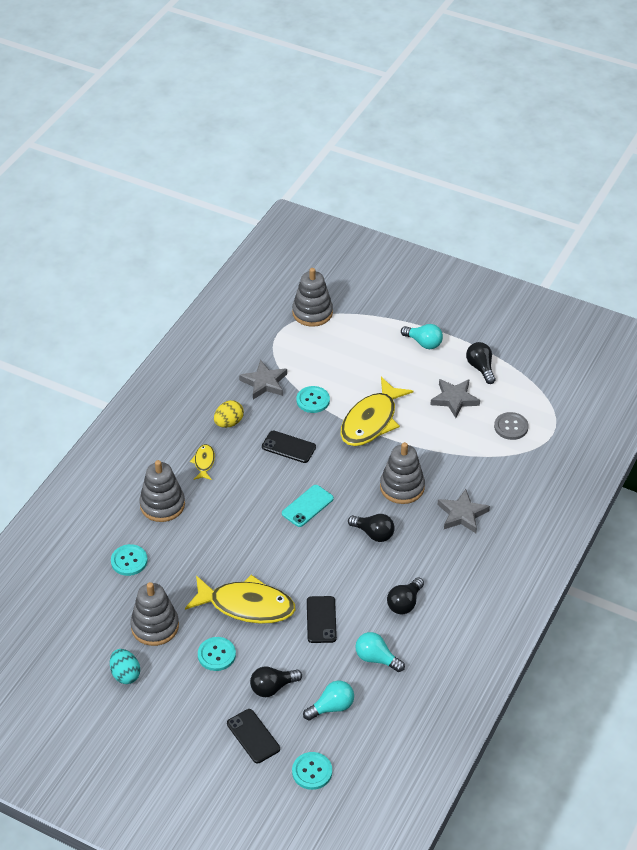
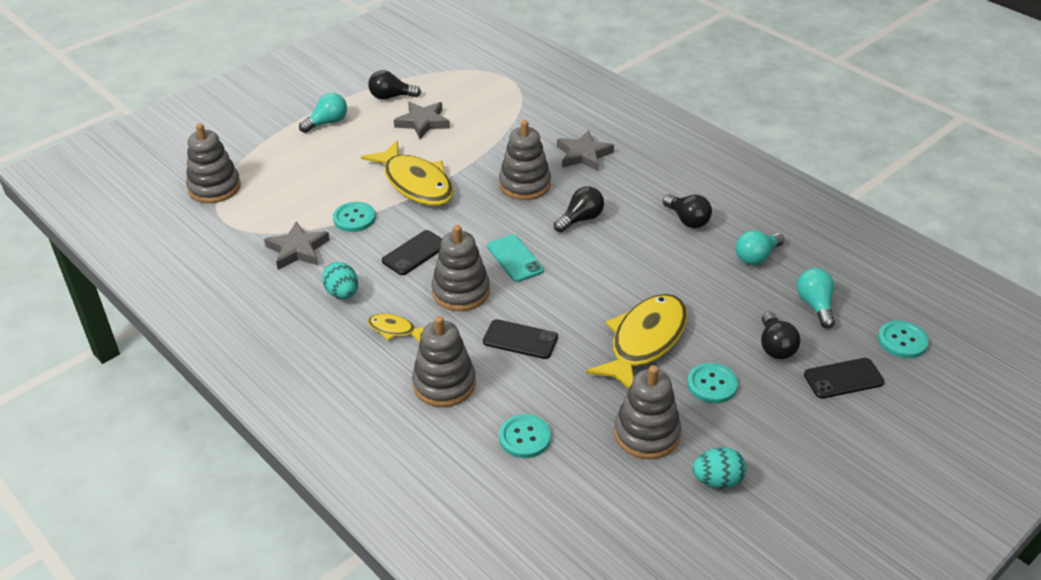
camera: 70 degrees left, 5 degrees down
yellow egg [214,400,244,428] -> turquoise egg [322,262,358,299]
black phone [307,596,337,643] -> black phone moved to [483,319,558,359]
grey button [494,412,528,440] -> none
none -> grey stacking toy [431,225,490,311]

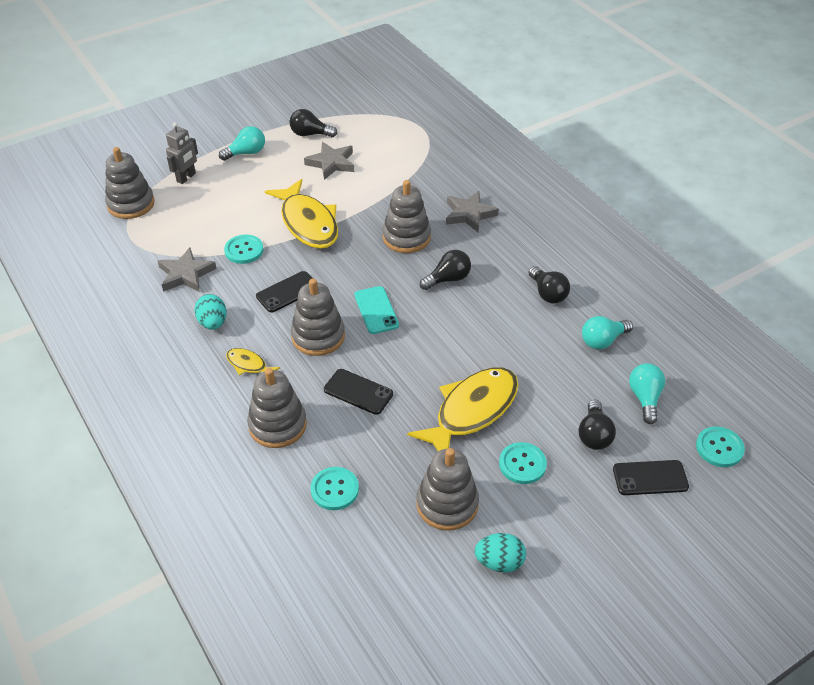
camera: 10 degrees right, 5 degrees up
none -> grey robot [166,122,198,184]

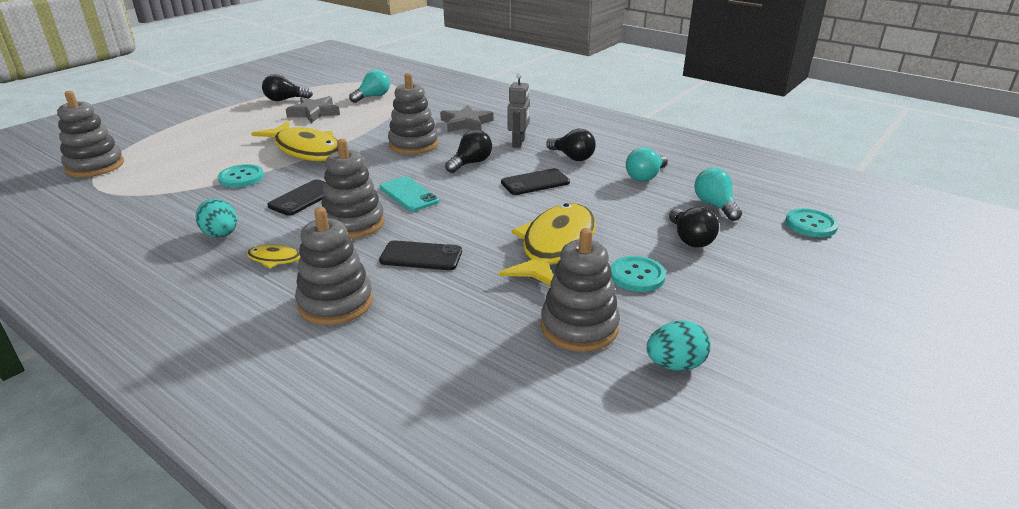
camera: 20 degrees left, 15 degrees down
grey star [158,247,216,292] -> none
grey robot [166,122,198,184] -> grey robot moved to [507,73,530,148]
turquoise light bulb [219,126,265,161] -> turquoise light bulb moved to [349,69,390,103]
turquoise button [311,467,359,510] -> none
black phone [613,460,689,495] -> black phone moved to [501,168,570,195]

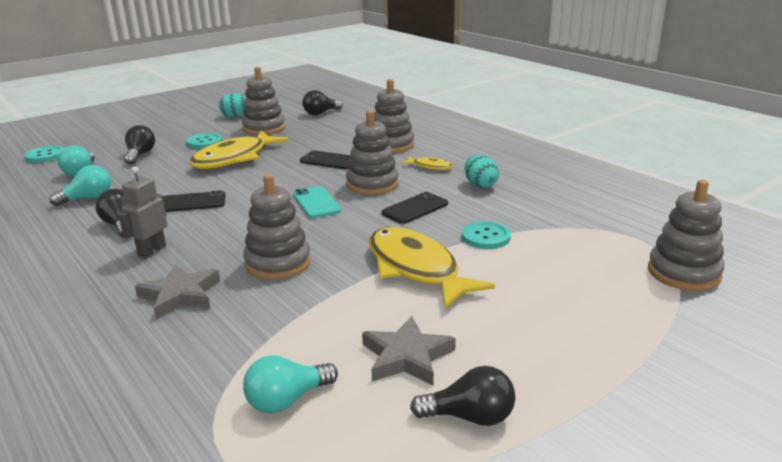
camera: 165 degrees left, 5 degrees down
black light bulb [445,130,492,173] -> black light bulb moved to [302,90,343,115]

